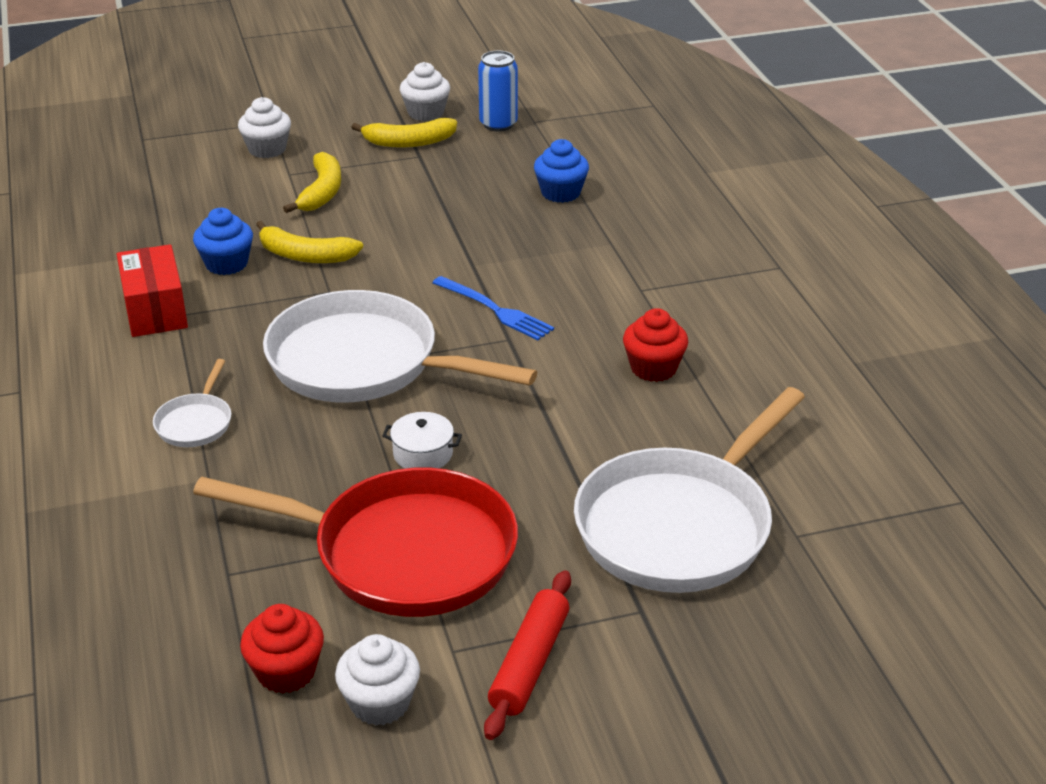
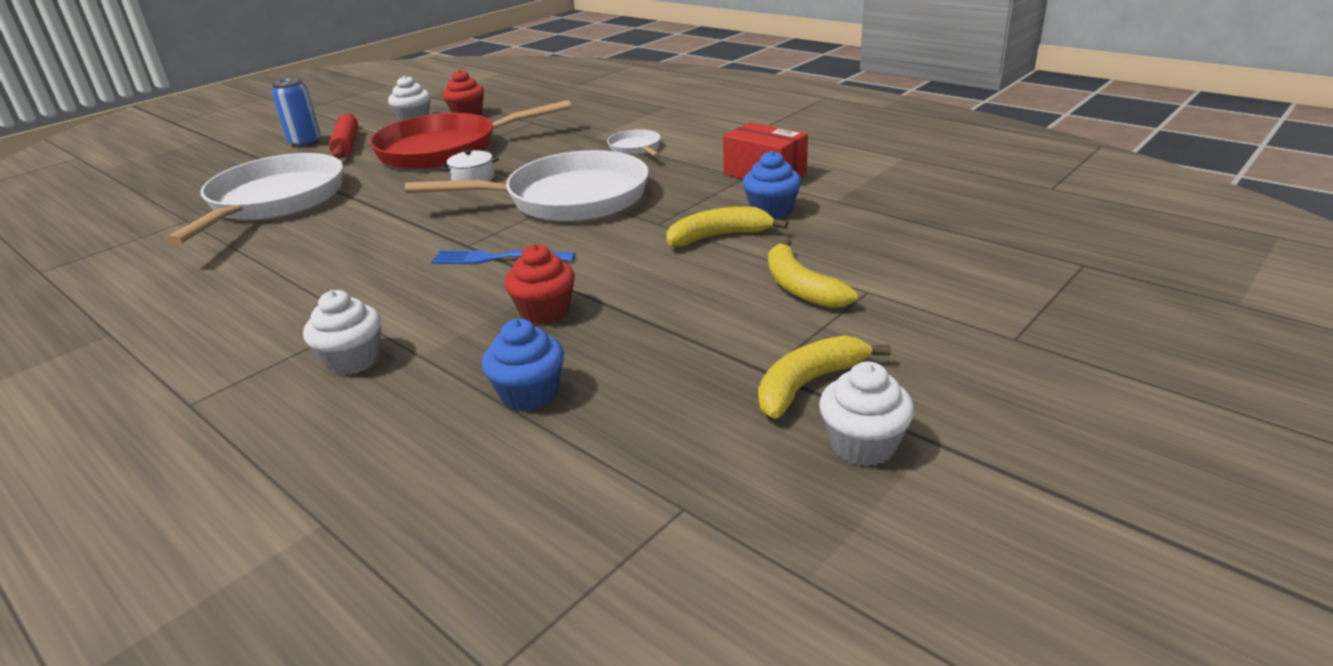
camera: 150 degrees right, 5 degrees down
white cupcake [238,97,291,158] -> white cupcake moved to [303,290,381,375]
blue can [478,51,518,132] -> blue can moved to [272,78,321,147]
red cupcake [623,308,688,382] -> red cupcake moved to [505,244,575,325]

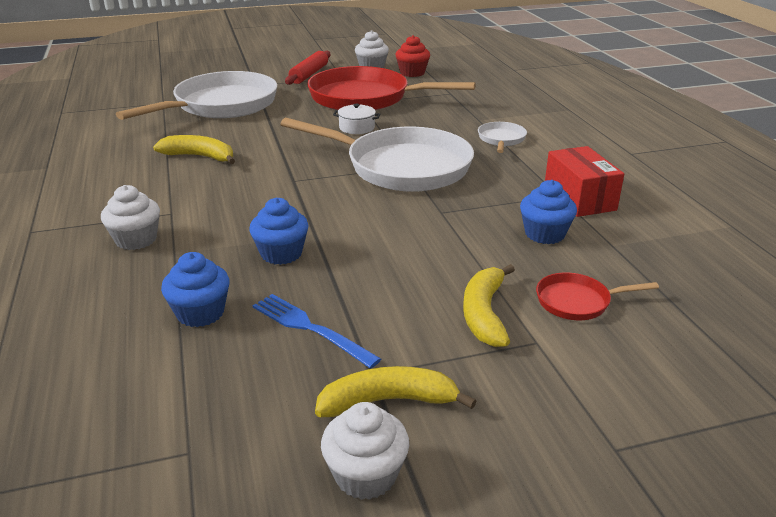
camera: 30 degrees right, 0 degrees up
blue can [272,78,321,147] -> none
blue fork [431,250,575,264] -> blue fork moved to [253,294,381,368]
red cupcake [505,244,575,325] -> blue cupcake [249,198,309,265]
yellow banana [666,207,788,247] -> yellow banana moved to [153,135,235,164]
none -> red pan [536,273,659,320]

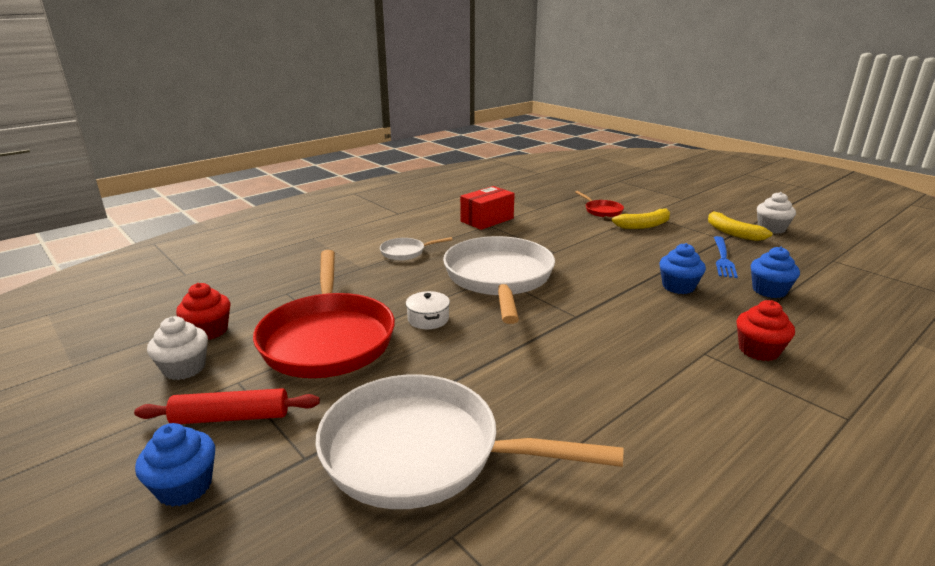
camera: 115 degrees left, 5 degrees down
white cupcake [101,185,160,250] -> red cupcake [736,300,795,361]
yellow banana [153,135,235,164] -> none
blue cupcake [520,180,577,244] -> blue cupcake moved to [135,423,215,507]

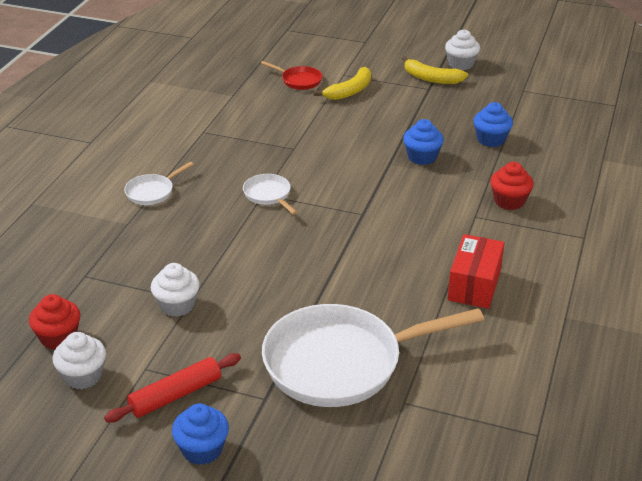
camera: 30 degrees left, 10 degrees up
red pan [253,250,395,378] -> white cupcake [151,263,200,317]
white pot [406,291,450,329] -> none
white pan [443,236,555,324] -> white pan [243,174,297,215], size x0.43
red box [460,186,515,230] -> red box moved to [448,234,504,309]
blue fork [714,236,738,278] -> none

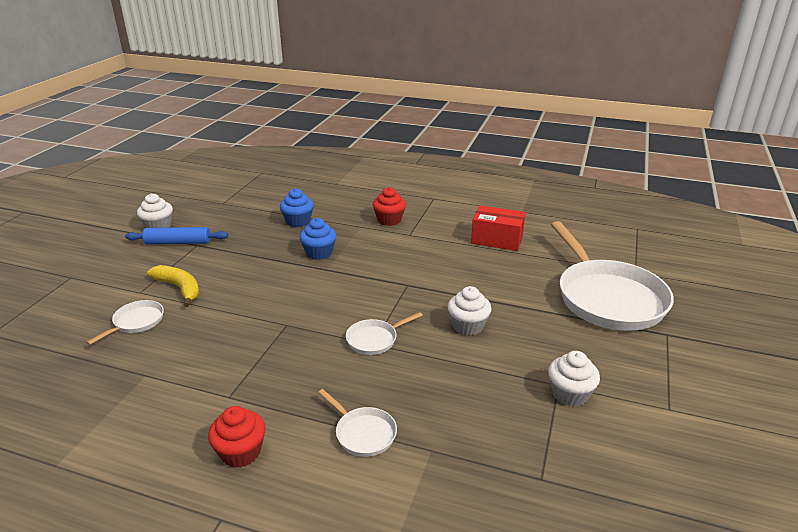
camera: 90 degrees left, 5 degrees down
red cupcake [29,294,80,350] -> red cupcake moved to [208,406,266,468]
white cupcake [53,332,106,389] -> white cupcake moved to [448,286,492,335]
red rolling pin [104,353,241,422] -> none
blue cupcake [172,403,229,465] -> none
red pan [261,61,323,90] -> white pan [86,300,164,345]
yellow banana [402,56,468,84] -> blue rolling pin [125,227,228,244]

